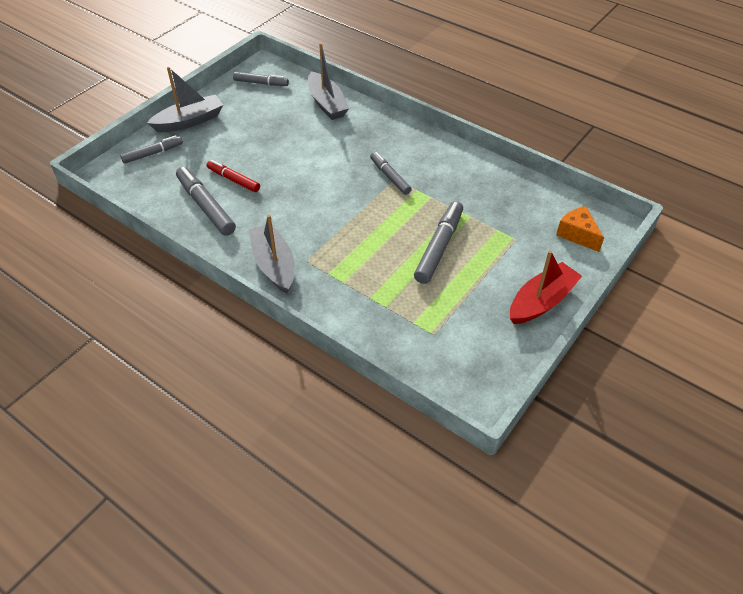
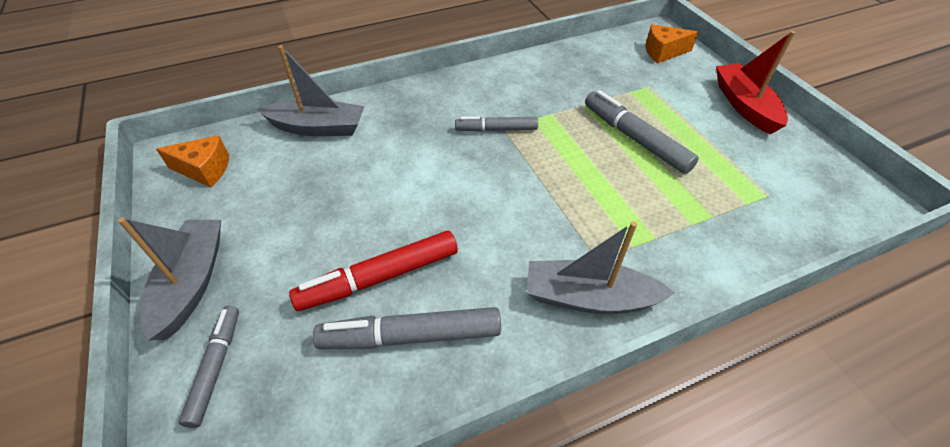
camera: 60 degrees left, 0 degrees up
red marker [207,160,260,192] -> red marker [289,231,458,311], size x1.55
grey marker [233,72,289,86] -> orange cheese [156,135,229,187]

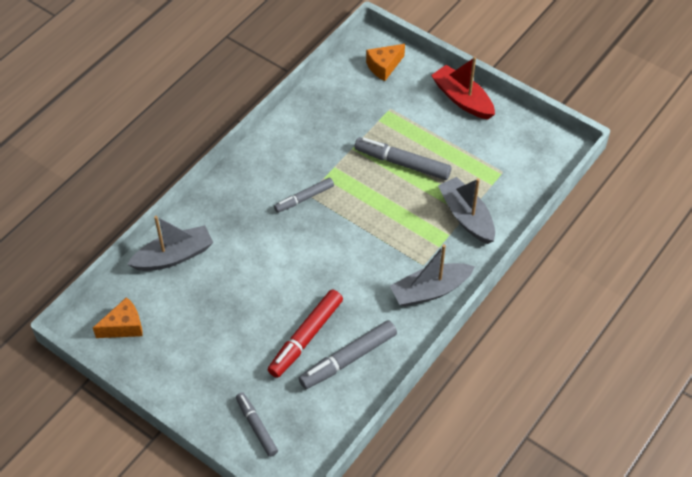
camera: 30 degrees left, 5 degrees up
grey boat [118,217,221,341] -> grey boat moved to [438,177,495,244]

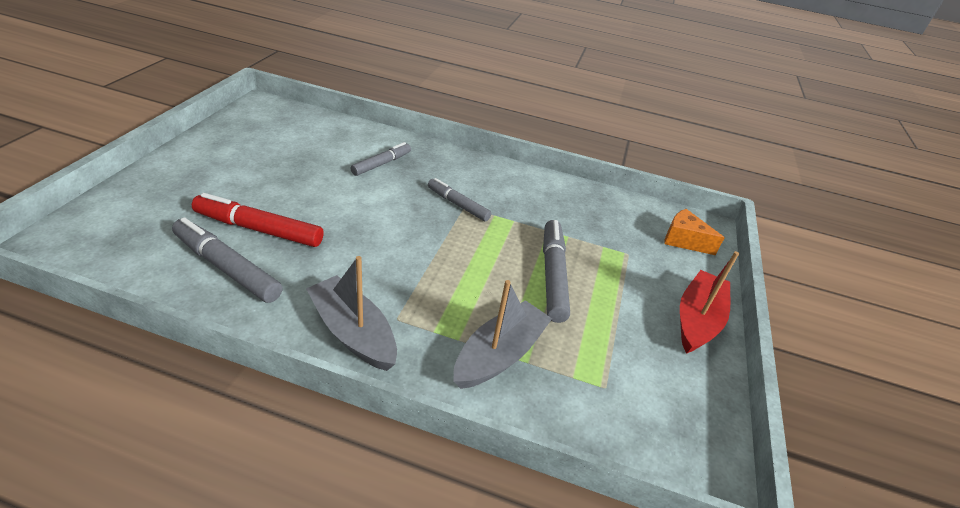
camera: 65 degrees right, 15 degrees down
orange cheese [93,297,143,338] -> none
grey boat [127,216,213,271] -> none
grey marker [236,392,278,457] -> grey marker moved to [351,142,411,176]

